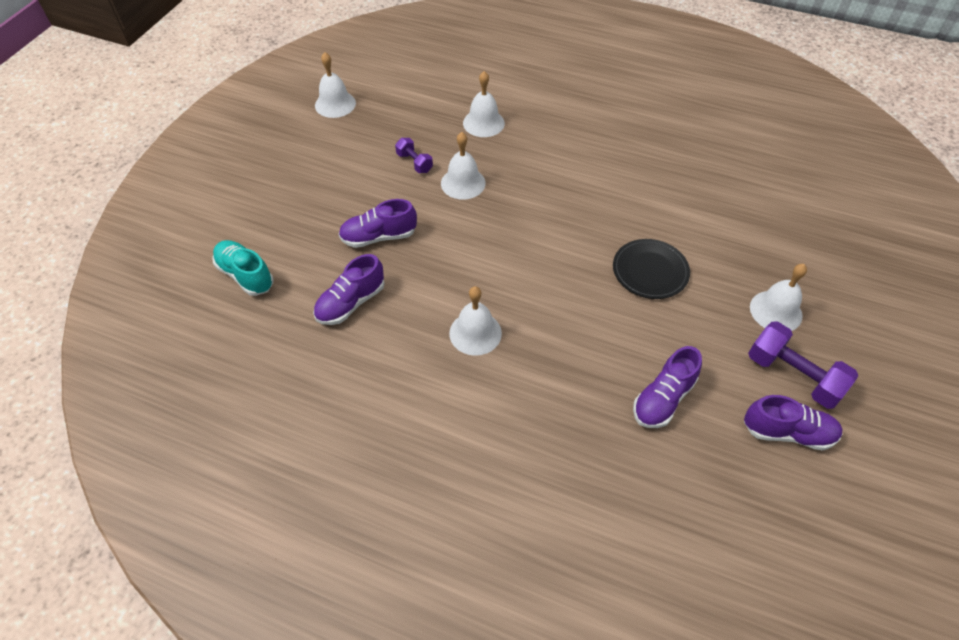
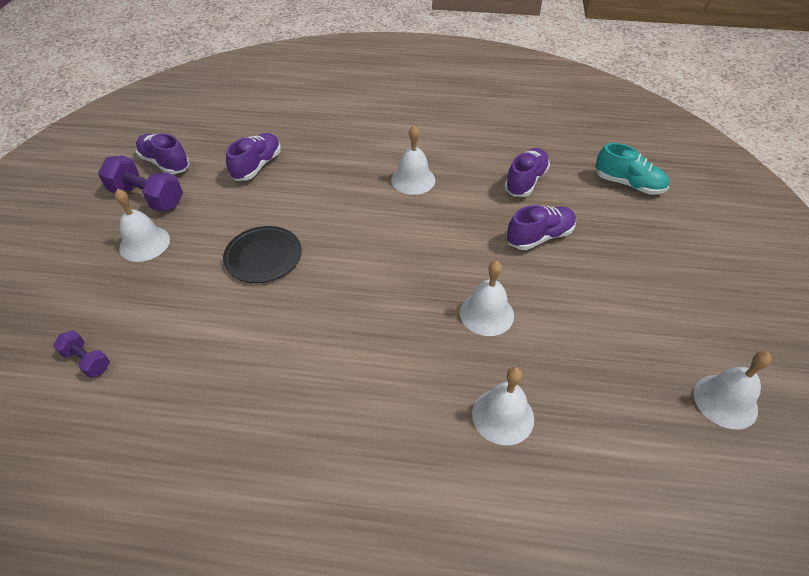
camera: 165 degrees right, 5 degrees down
purple dumbbell [395,138,433,173] -> purple dumbbell moved to [53,330,110,378]
purple shoe [744,395,843,450] -> purple shoe turned 45 degrees clockwise [136,133,190,174]

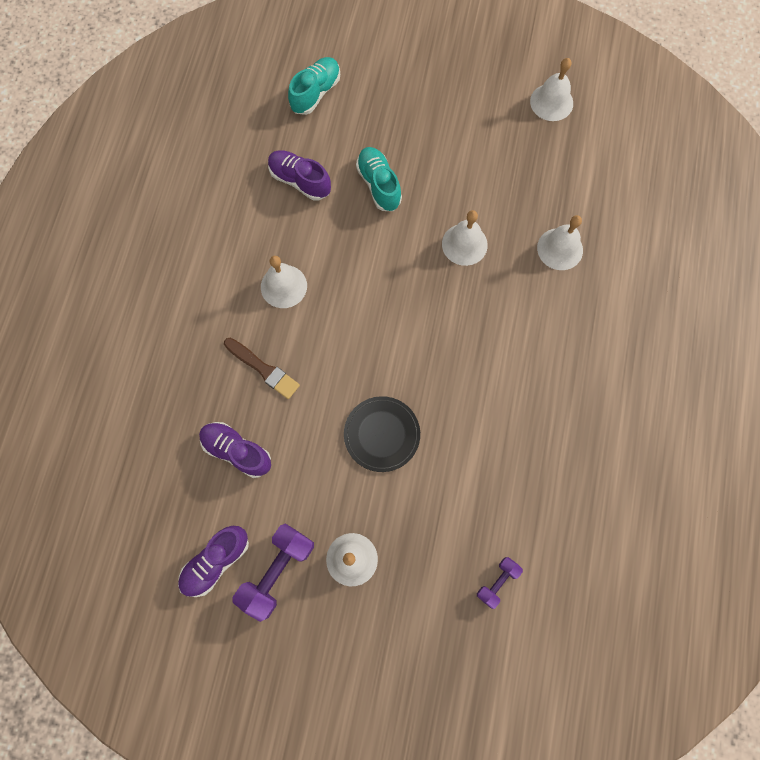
camera: 85 degrees left, 25 degrees up
purple shoe [507,205,576,250] -> turquoise shoe [356,147,402,211]
none -> brown brush [224,338,300,399]

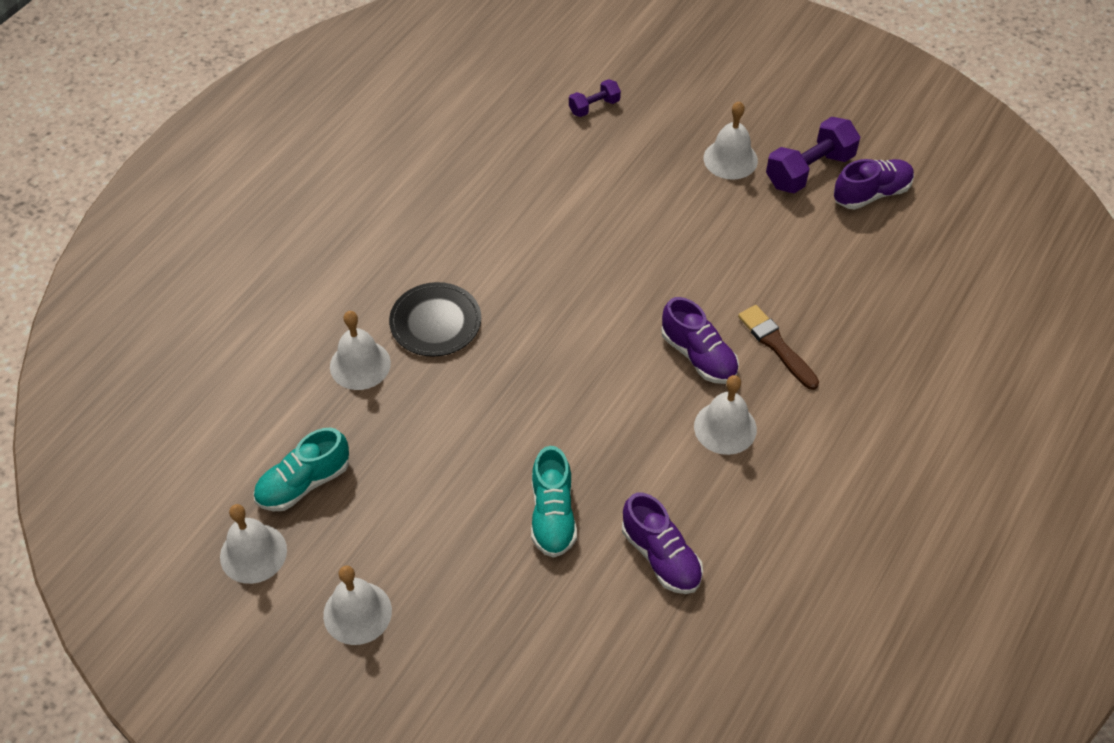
camera: 160 degrees left, 20 degrees down
purple shoe [199,422,271,478] -> purple shoe moved to [661,297,739,384]
turquoise shoe [288,57,340,115] -> turquoise shoe moved to [253,428,349,511]
black plate [344,396,420,472] -> black plate moved to [389,282,481,357]
white bell [442,210,488,266] -> white bell moved to [323,566,392,645]

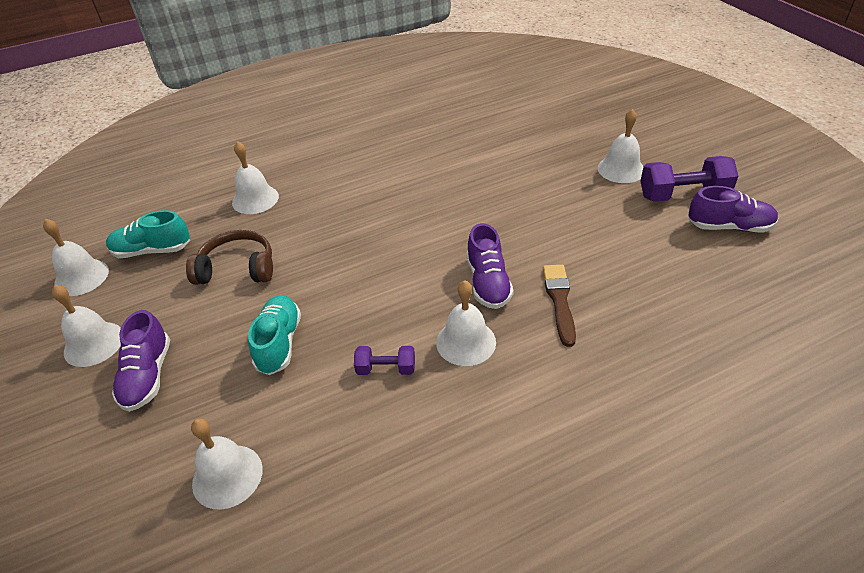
camera: 35 degrees right, 10 degrees down
black plate [389,282,481,357] -> none
turquoise shoe [531,446,577,558] -> turquoise shoe turned 150 degrees clockwise [248,295,301,375]
purple dumbbell [569,79,621,117] -> purple dumbbell moved to [354,346,415,375]
purple shoe [622,493,703,594] -> purple shoe moved to [112,310,170,412]
none -> brown headphones [186,230,273,285]
none -> white bell [191,419,263,510]

